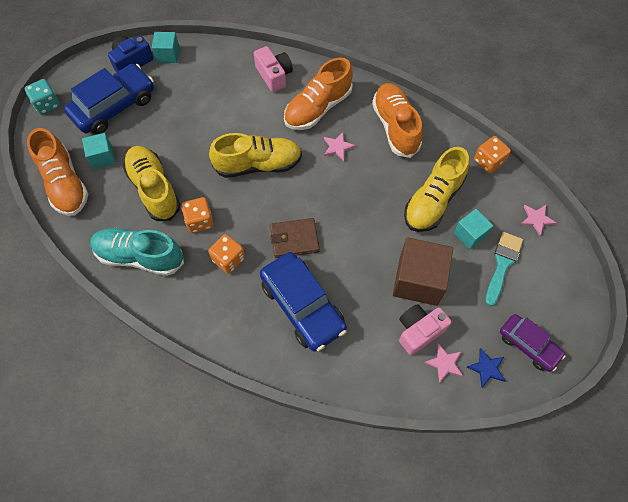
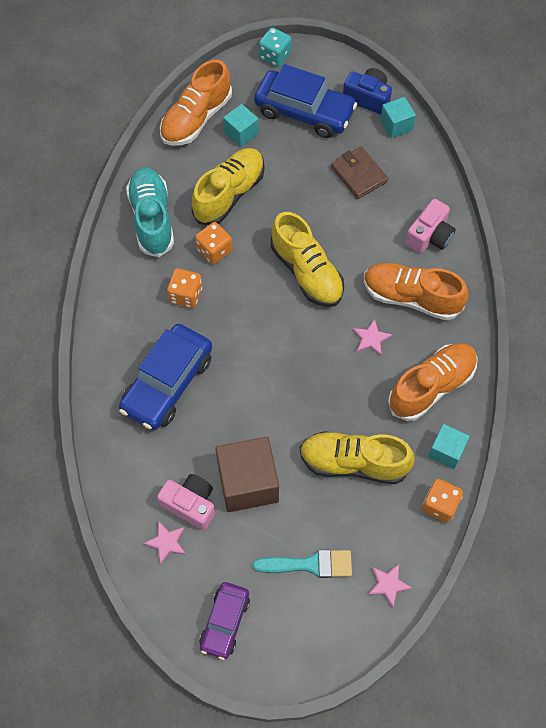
camera: 65 degrees right, 0 degrees up
brown wallet [270,218,320,258] -> brown wallet moved to [331,147,388,199]
turquoise cube [453,209,493,249] -> turquoise cube moved to [428,424,470,469]
blue star [467,348,506,387] -> none

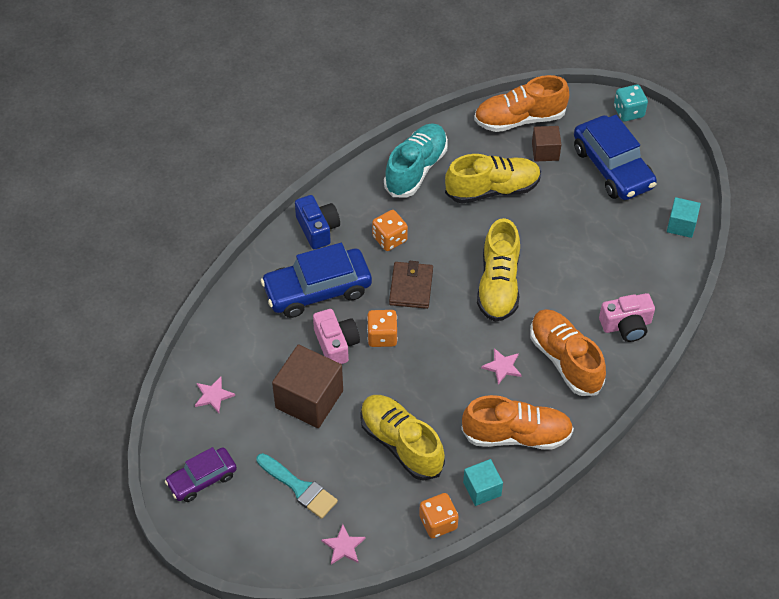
camera: 40 degrees right, 10 degrees down
pink camera [157,474,215,530] -> pink camera moved to [313,309,360,364]
orange dice [195,222,232,265] -> orange dice moved to [367,310,398,347]
turquoise cube [223,104,259,147] -> brown cube [532,126,562,162]
brown wallet [331,147,388,199] -> brown wallet moved to [389,261,433,309]
blue camera [343,68,392,115] -> blue camera moved to [295,195,340,249]

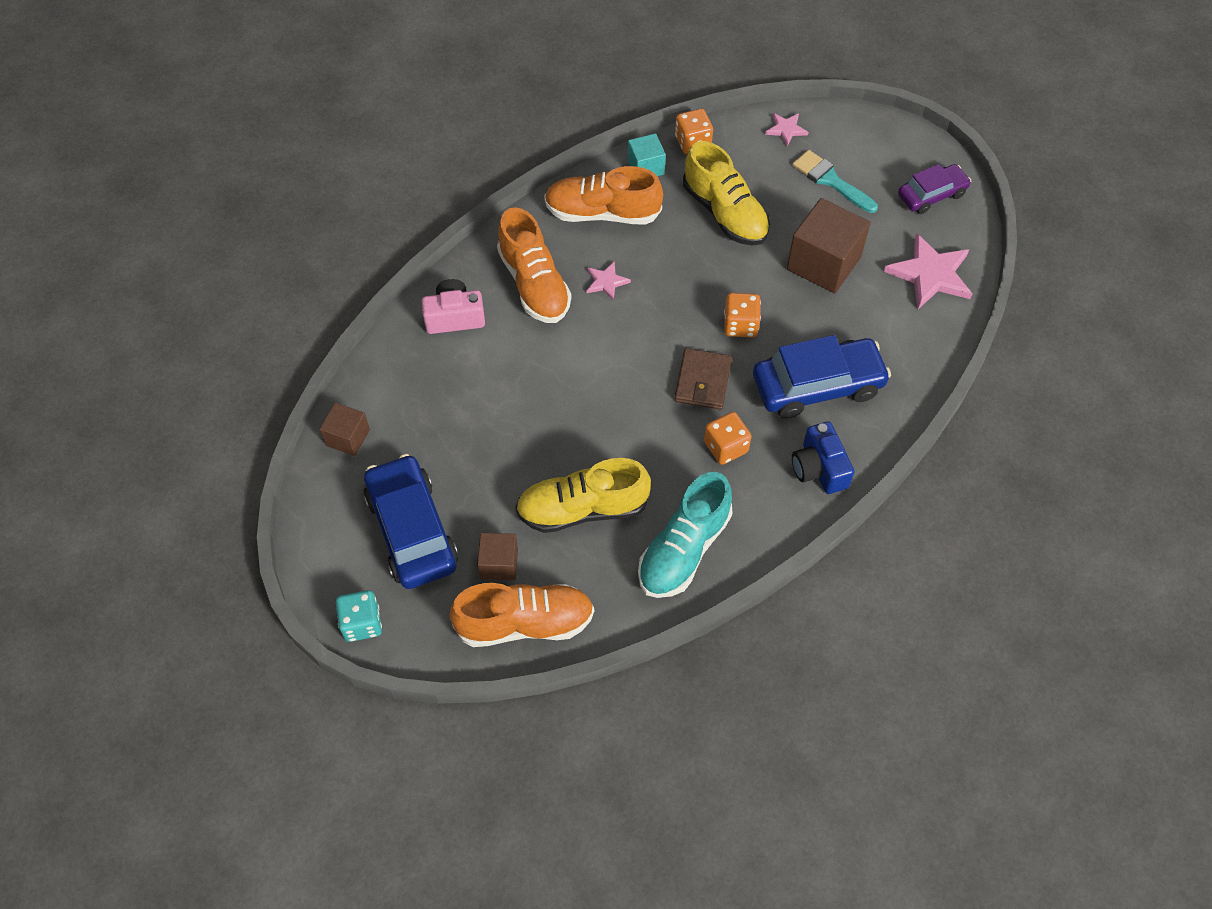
camera: 175 degrees left, 5 degrees up
pink star [195,377,235,413] -> pink star [884,233,972,309], size x1.94
pink camera [313,309,360,364] -> none
yellow shoe [477,218,520,322] -> none
turquoise cube [667,197,701,238] -> brown cube [319,403,370,456]

